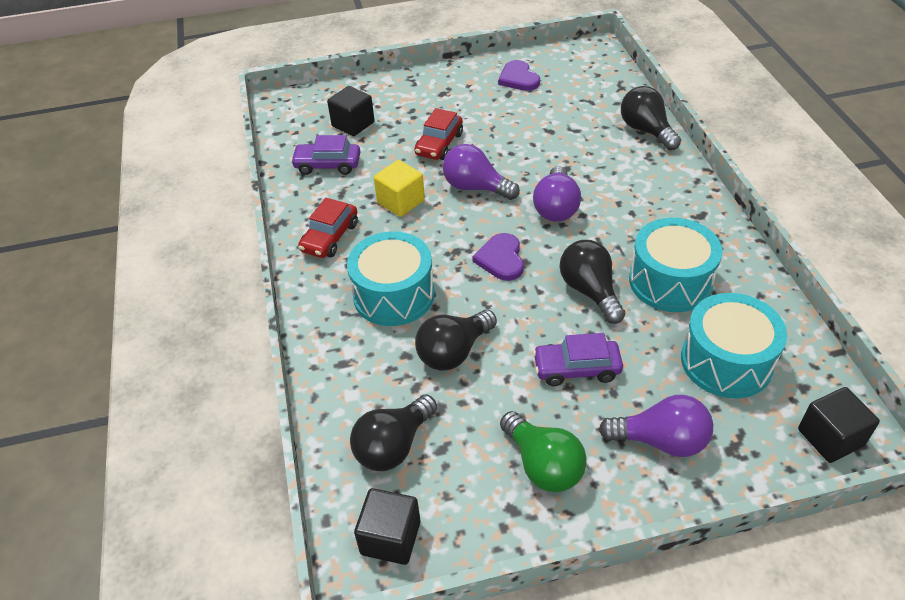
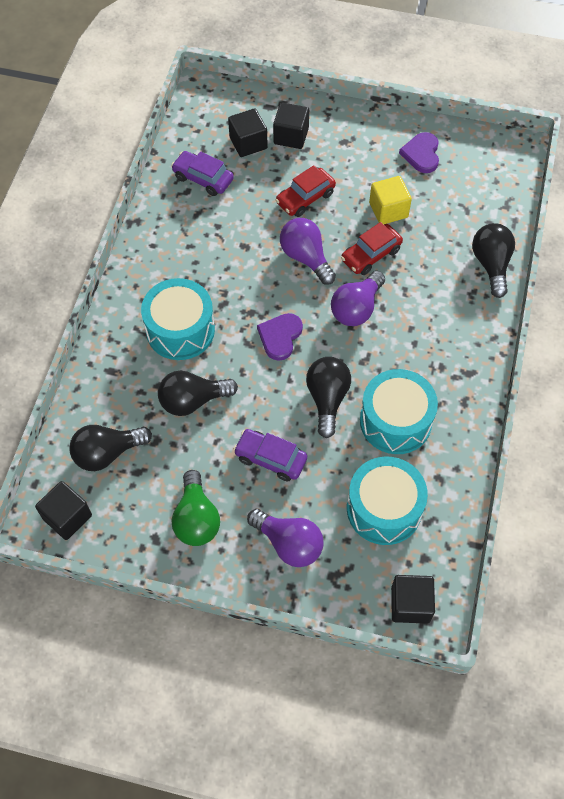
camera: 25 degrees right, 15 degrees up
red car [298,198,358,258] -> red car moved to [341,222,403,275]
yellow cube [374,160,425,217] -> yellow cube moved to [369,176,412,224]
none -> black cube [273,102,309,149]

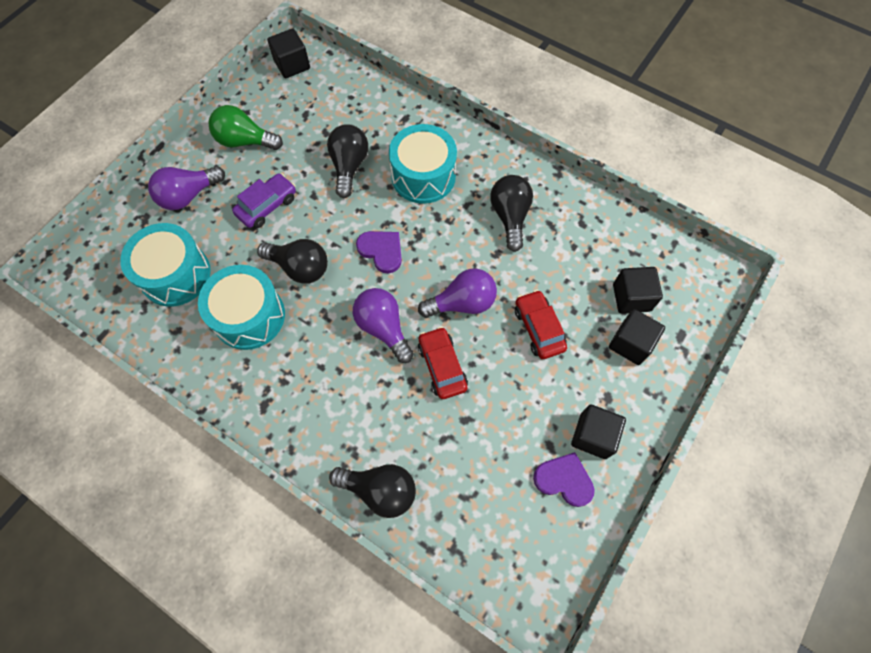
camera: 110 degrees right, 5 degrees up
black light bulb [69,425,152,471] -> black light bulb moved to [490,175,533,252]
purple car [171,151,234,196] -> none
yellow cube [369,176,412,224] -> none
black cube [391,575,435,624] -> black cube moved to [571,404,626,459]

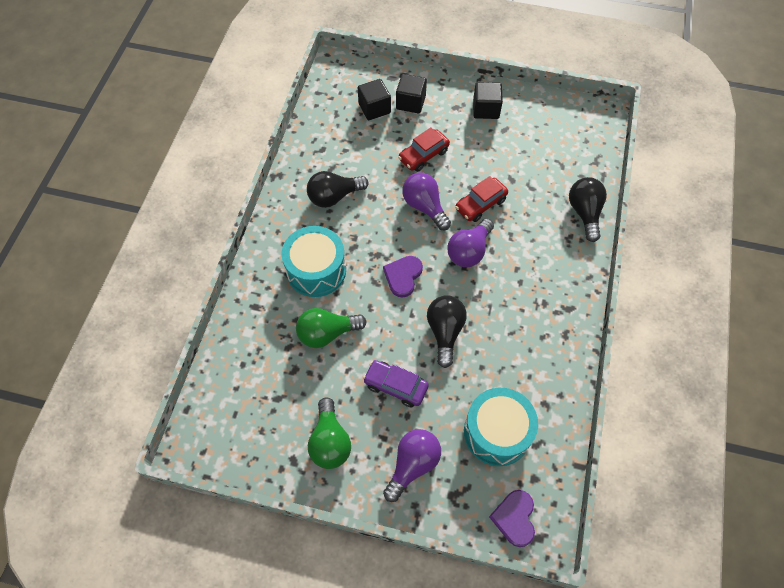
camera: 110 degrees left, 5 degrees down
purple light bulb [148,166,225,210] -> purple light bulb turned 90 degrees counterclockwise [383,429,441,502]
turquoise drum [198,265,285,350] -> none
black cube [267,28,310,78] -> none
black light bulb [327,124,368,198] -> green light bulb [296,308,366,348]
purple heart [533,452,595,507] -> purple heart moved to [489,490,535,547]

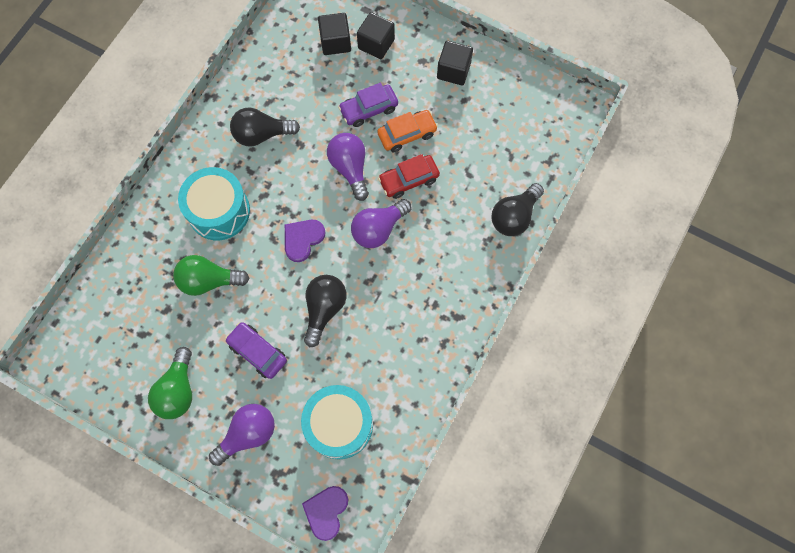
camera: 15 degrees right, 10 degrees up
red car [398,127,450,172] -> purple car [338,83,398,127]
black light bulb [569,177,607,242] -> black light bulb turned 150 degrees counterclockwise [492,183,544,236]
none -> orange car [377,110,438,152]

